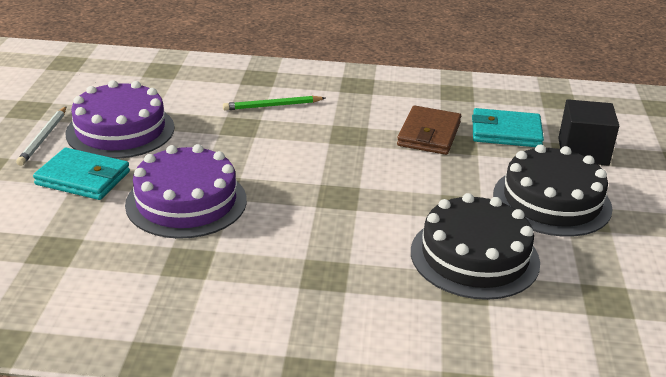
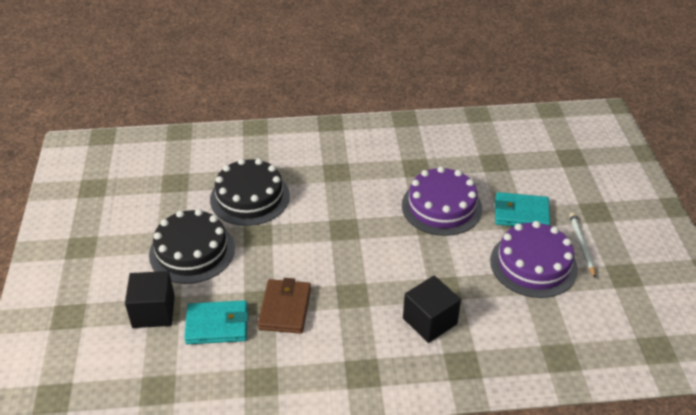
camera: 170 degrees right, 10 degrees up
green pencil [223,96,325,111] -> black cube [403,275,461,343]

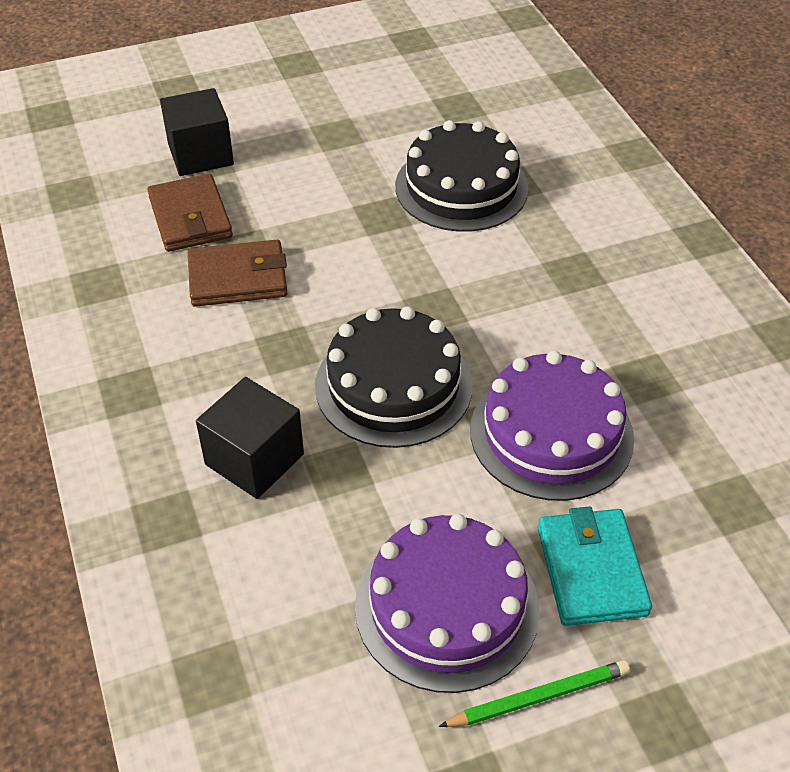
camera: 75 degrees right, 5 degrees up
black cake [149,209,235,284] -> black cake moved to [315,307,472,448]
turquoise wallet [184,300,248,344] -> brown wallet [147,174,233,252]
white pencil [569,212,596,278] -> green pencil [439,660,630,727]

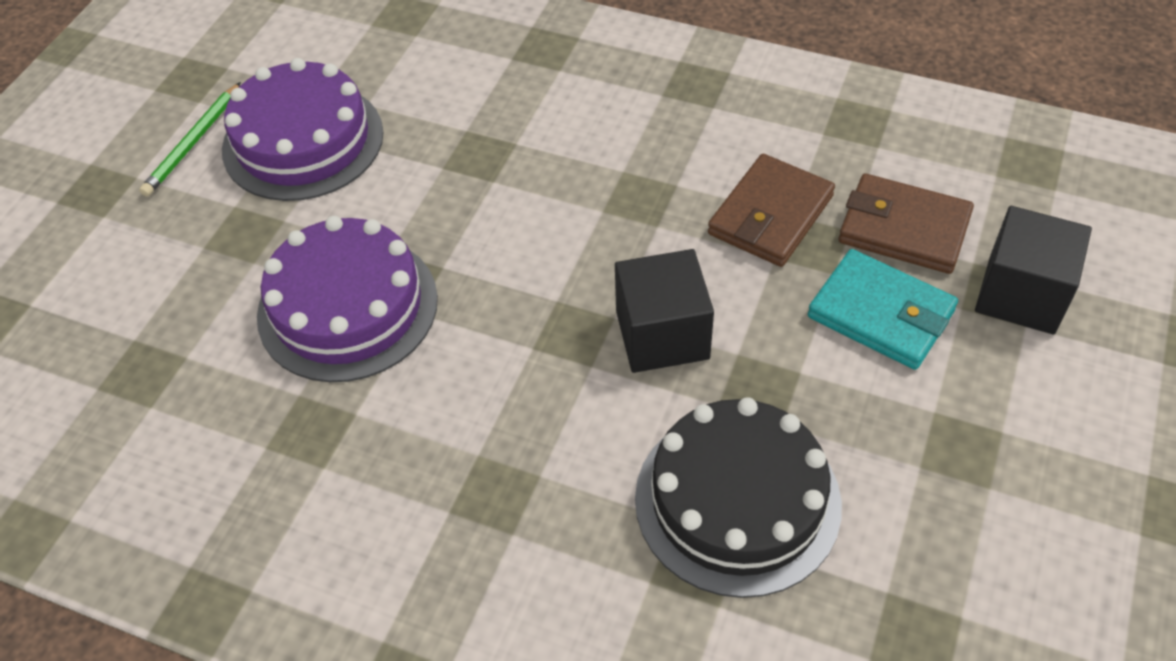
camera: 135 degrees right, 5 degrees up
black cube [196,377,304,499] -> black cube moved to [615,249,714,373]
black cake [315,307,472,448] -> none
turquoise wallet [538,506,652,626] -> turquoise wallet moved to [808,249,958,370]

